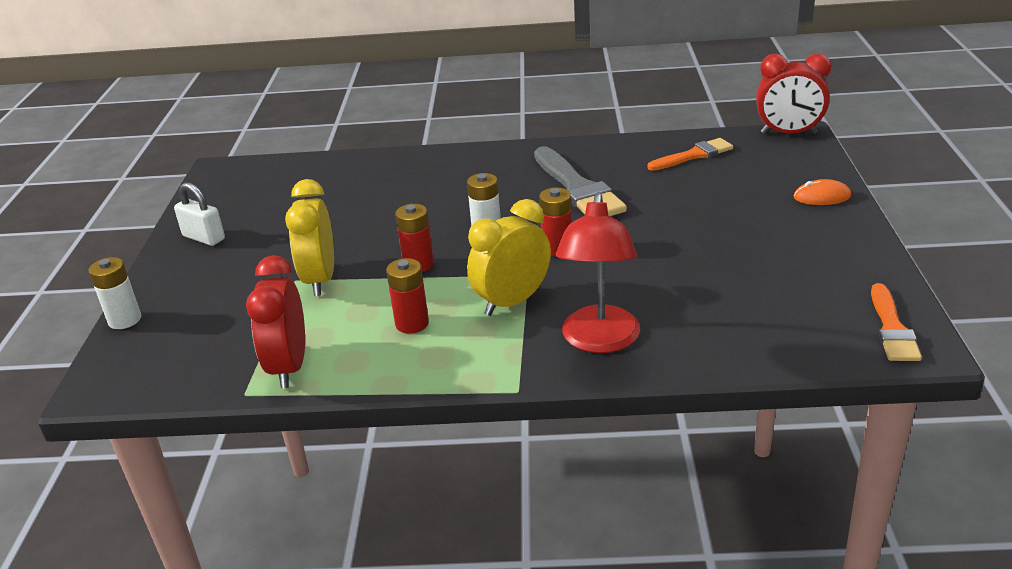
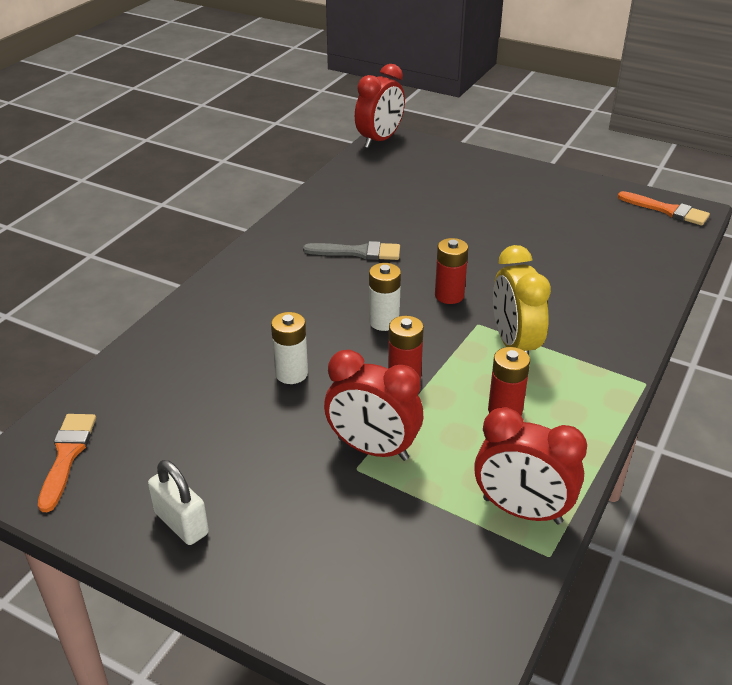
camera: 65 degrees left, 5 degrees up
white battery [88,257,141,329] -> white battery moved to [271,312,308,384]
white padlock [174,183,225,246] -> white padlock turned 75 degrees clockwise [148,460,209,545]
yellow clock [285,179,334,296] -> red clock [324,350,423,461]
grey brush [534,146,627,216] -> grey brush [303,241,400,260], size x0.62
red lamp [556,192,640,353] -> none
orange brush [647,138,733,171] -> orange brush moved to [38,414,96,512]
orange mouse [794,179,851,205] -> none

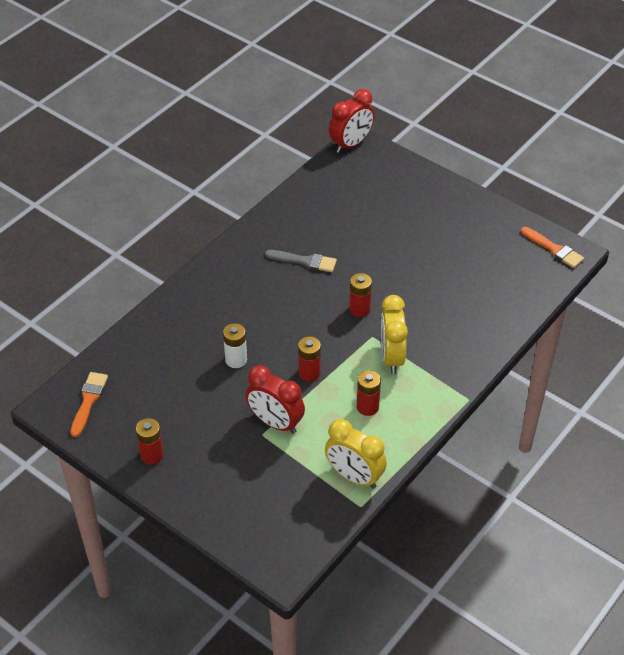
camera: 10 degrees right, 10 degrees up
white padlock [148,460,209,545] -> red battery [136,418,164,465]
white battery [369,263,401,331] -> none
red clock [474,407,587,524] -> yellow clock [325,419,387,489]

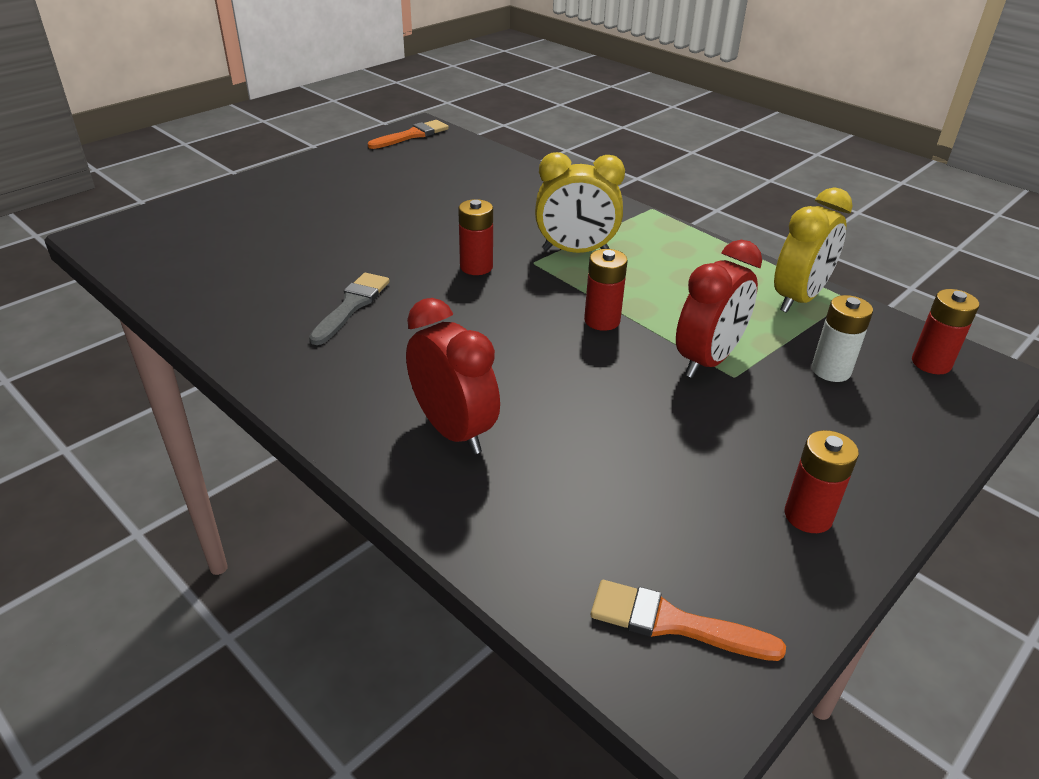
camera: 85 degrees left, 10 degrees down
white battery [223,323,247,368] -> white battery moved to [812,295,873,382]
red clock [329,89,374,153] -> red clock moved to [406,298,500,454]
red battery [357,370,381,416] -> red battery moved to [912,289,979,374]

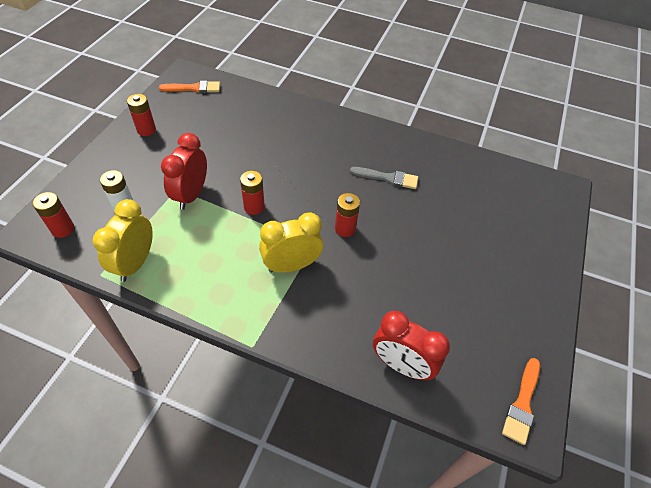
camera: 155 degrees right, 15 degrees up
grey brush [309,272,390,345] -> grey brush turned 75 degrees counterclockwise [350,167,418,189]
red clock [406,298,500,454] -> red clock moved to [373,311,450,380]

